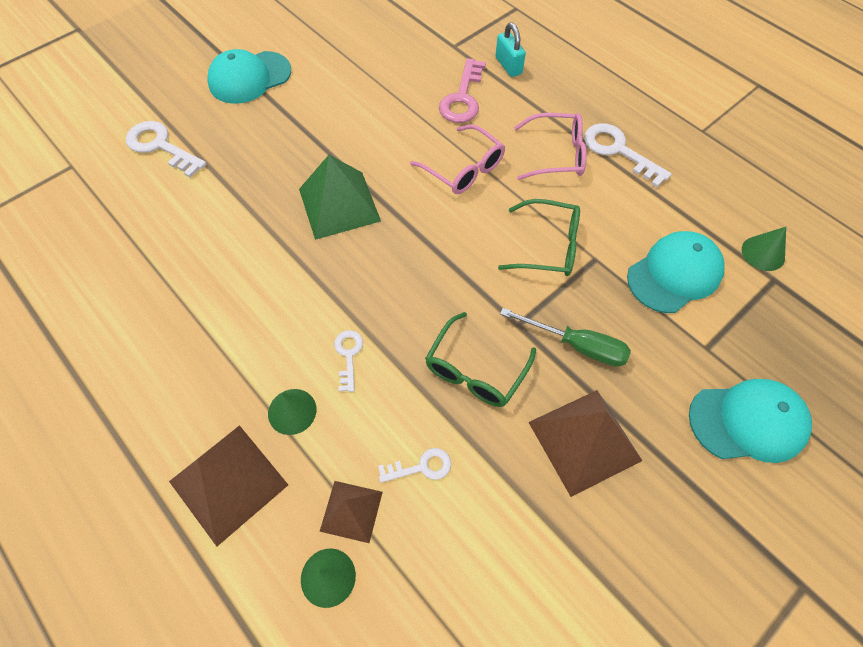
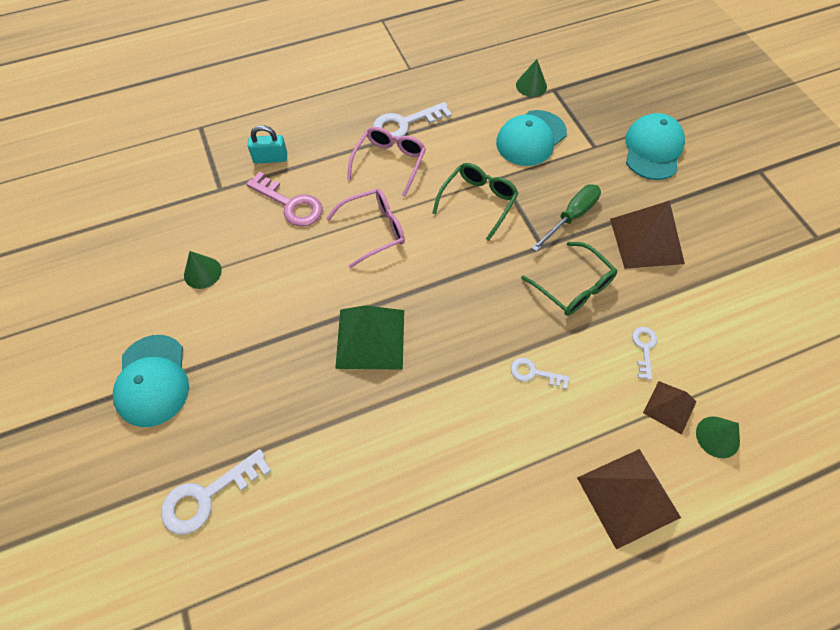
camera: 70 degrees left, 0 degrees up
green cone [268,389,317,435] -> green cone moved to [184,251,222,289]
turquoise cap [627,231,725,313] -> turquoise cap turned 120 degrees counterclockwise [496,110,567,166]

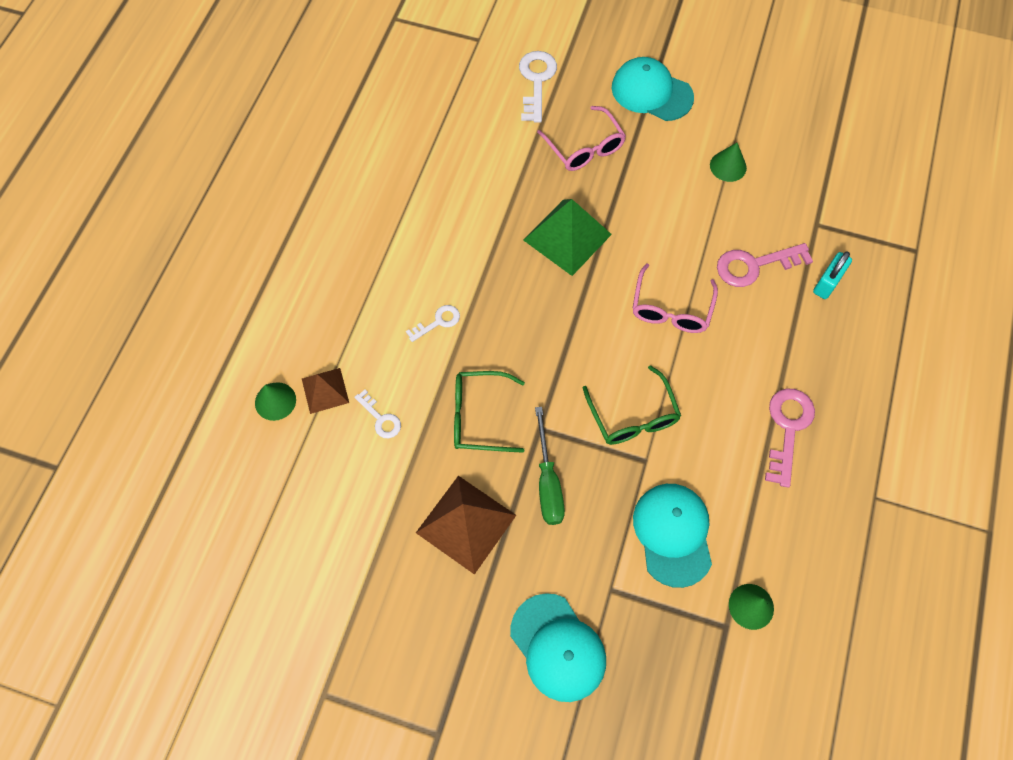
camera: 130 degrees right, 5 degrees up
pink glasses [347,127,426,197] -> pink glasses moved to [537,106,626,171]
white key [373,102,452,140] -> pink key [765,389,815,488]
brown pyramid [577,449,681,549] -> none

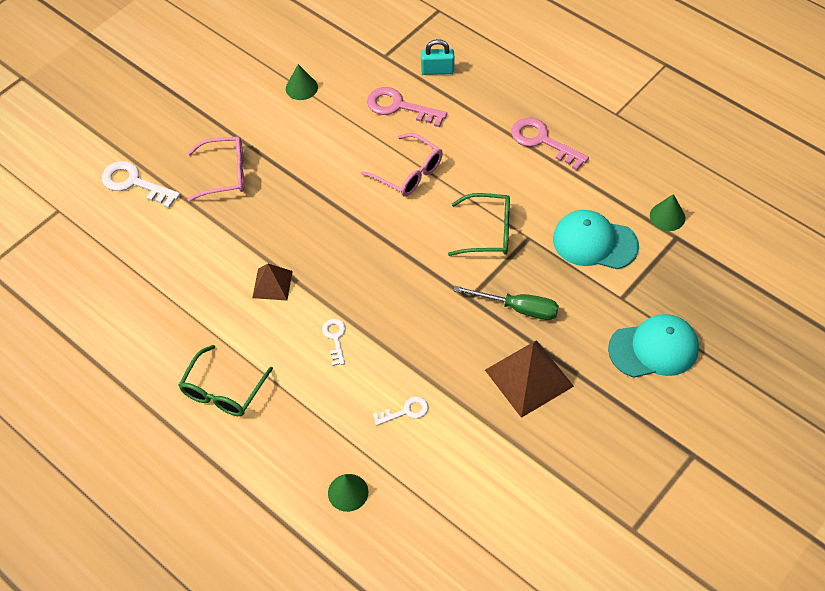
camera: 65 degrees left, 10 degrees down
brown pyramid [302,368,349,414] -> brown pyramid moved to [252,264,293,300]
green glasses [454,371,525,453] -> green glasses moved to [179,345,273,416]
green pyramid [523,199,612,276] -> none
turquoise cap [612,57,694,121] -> none
pink key [717,243,813,287] -> pink key turned 105 degrees clockwise [367,87,447,127]
turquoise padlock [813,251,852,299] -> turquoise padlock turned 60 degrees counterclockwise [421,39,454,75]

